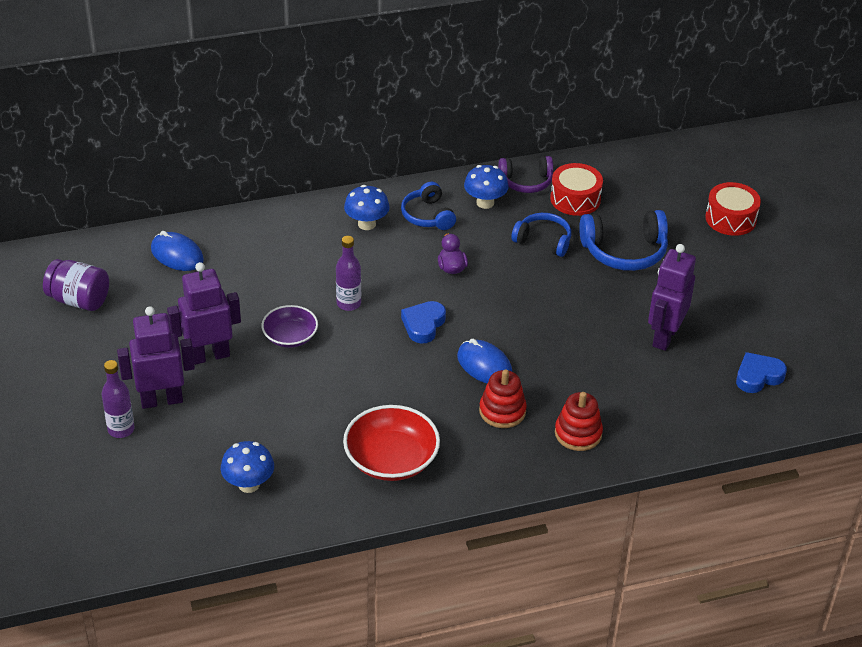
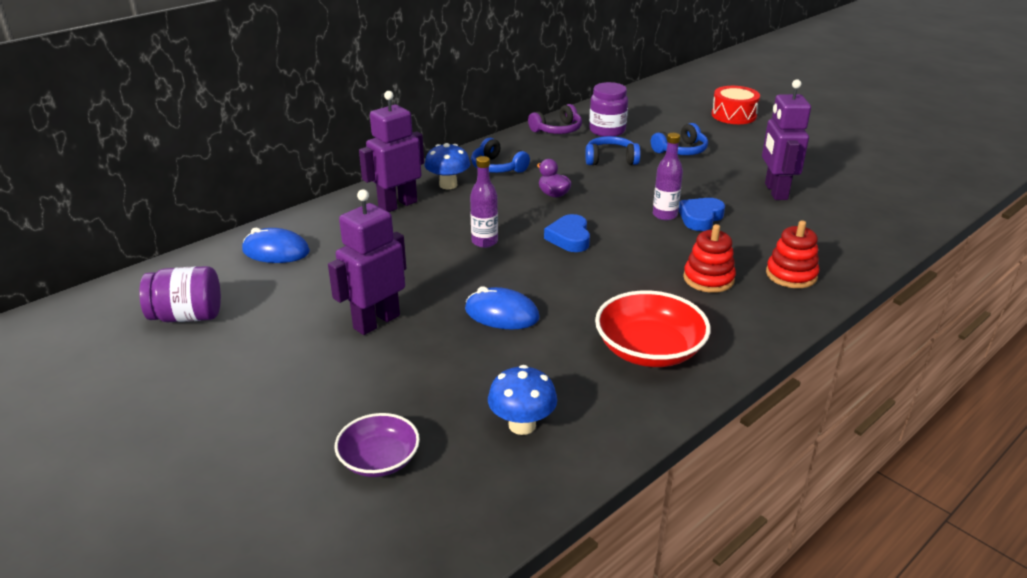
camera: 25 degrees left, 10 degrees down
purple bottle [101,360,135,438] -> purple bottle moved to [653,133,683,220]
purple robot [117,306,195,409] -> purple robot moved to [359,91,424,212]
purple bowl [261,305,318,348] -> purple bowl moved to [335,413,420,477]
blue mouse [457,339,512,383] -> blue mouse moved to [465,287,540,330]
blue mushroom [464,165,509,209] -> none
red drum [550,163,603,216] -> purple jar [589,82,628,137]
blue headphones [579,210,668,271] -> blue headphones [651,123,708,155], size x0.66
blue heart [736,352,787,393] -> blue heart moved to [679,198,725,231]

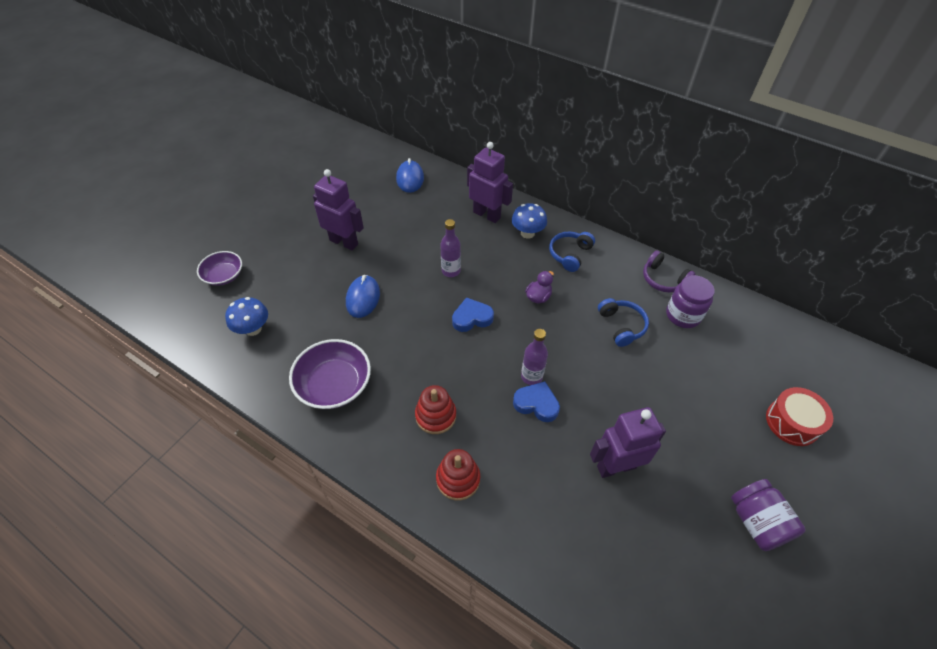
camera: 75 degrees right, 20 degrees up
purple jar [139,266,221,322] -> purple jar moved to [731,479,806,551]
red bowl [595,290,711,367] -> purple bowl [289,339,371,409]
blue headphones [651,123,708,155] -> none

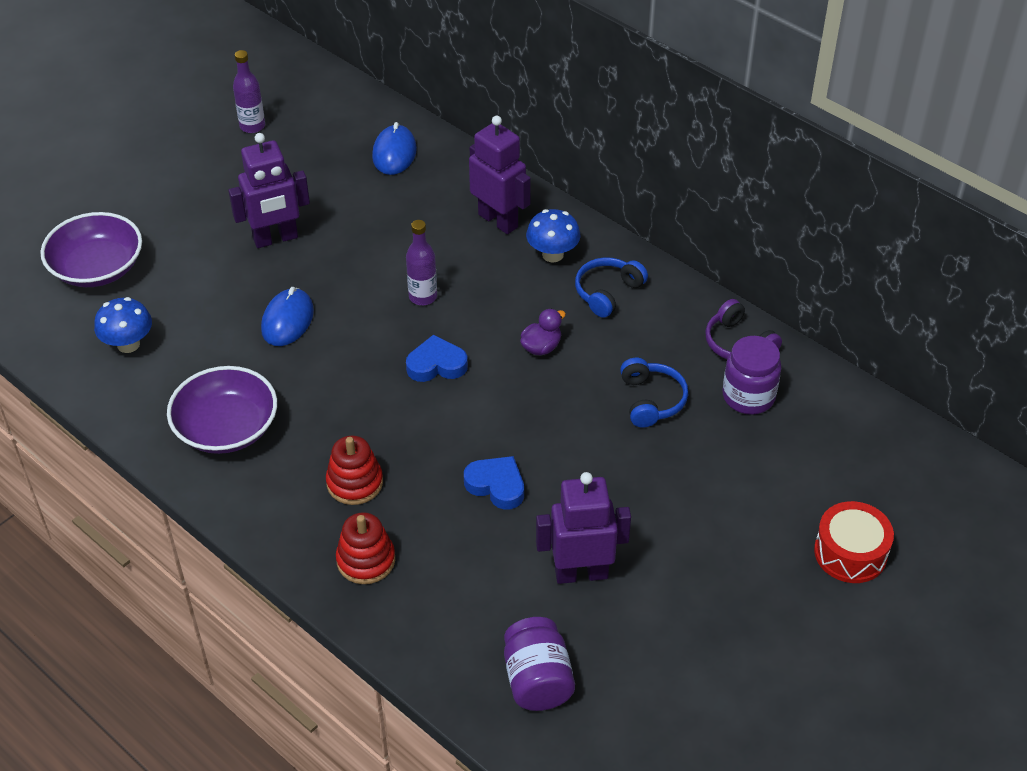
camera: 10 degrees right, 5 degrees down
purple bowl [197,251,242,286] -> purple bowl [40,212,142,287], size x1.58
purple robot [313,169,364,250] -> purple robot turned 120 degrees clockwise [228,133,310,248]
purple bottle [521,329,548,385] -> purple bottle moved to [233,50,265,133]
purple jar [731,479,806,551] -> purple jar moved to [504,617,575,711]

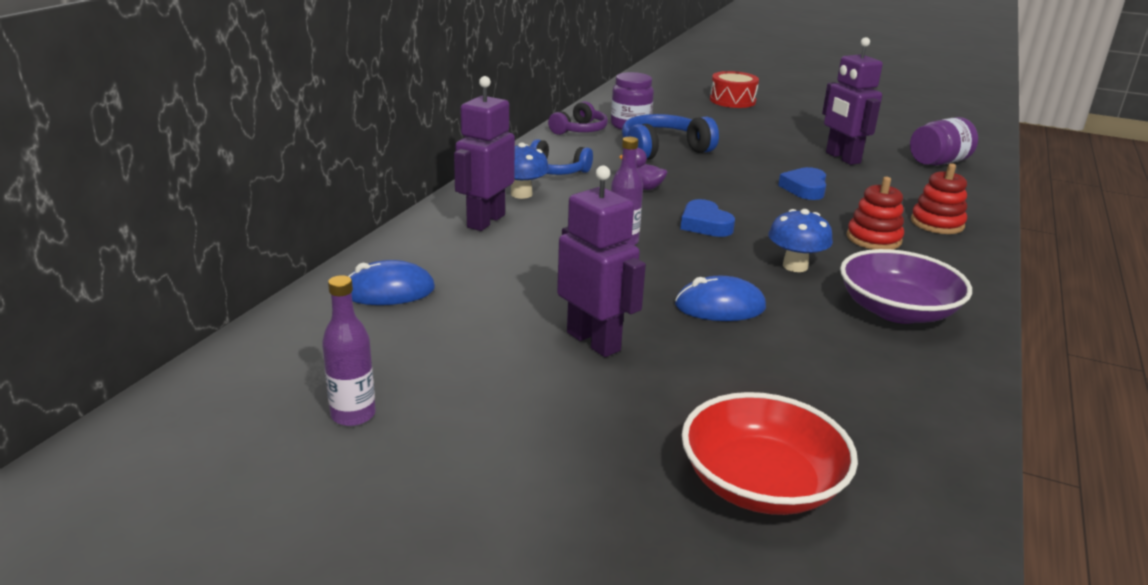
camera: 110 degrees left, 20 degrees down
purple bowl [40,212,142,287] -> red bowl [682,392,858,515]
blue mushroom [94,297,152,353] -> blue mushroom moved to [768,209,833,272]
blue headphones [620,358,688,427] -> blue headphones [622,114,719,160], size x1.51

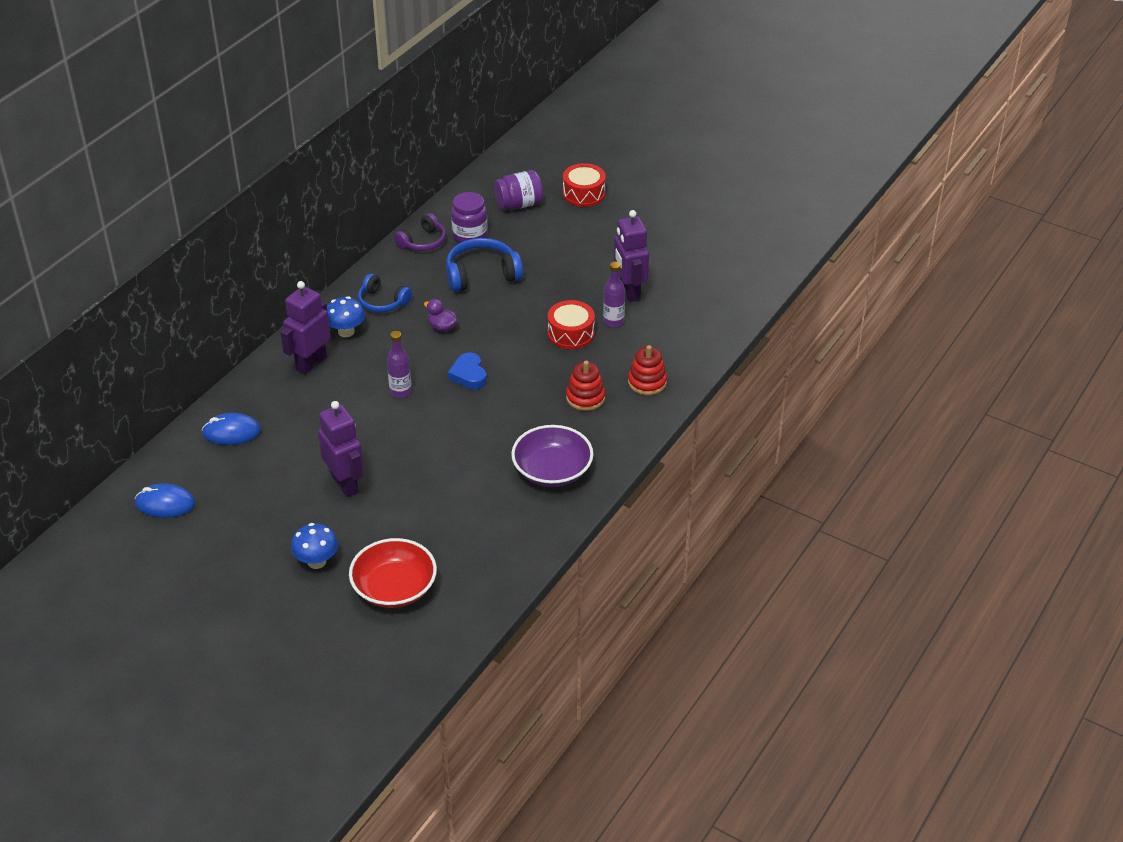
camera: 10 degrees right, 15 degrees up
purple bottle [322,275,376,426] -> purple bottle moved to [603,262,625,327]
blue mouse [675,276,766,321] -> blue mouse moved to [135,483,195,518]
blue mushroom [768,209,833,272] -> blue mushroom moved to [291,523,338,569]
blue heart [778,167,826,200] -> red drum [548,300,595,349]
purple jar [910,117,978,165] -> purple jar moved to [494,170,543,210]

